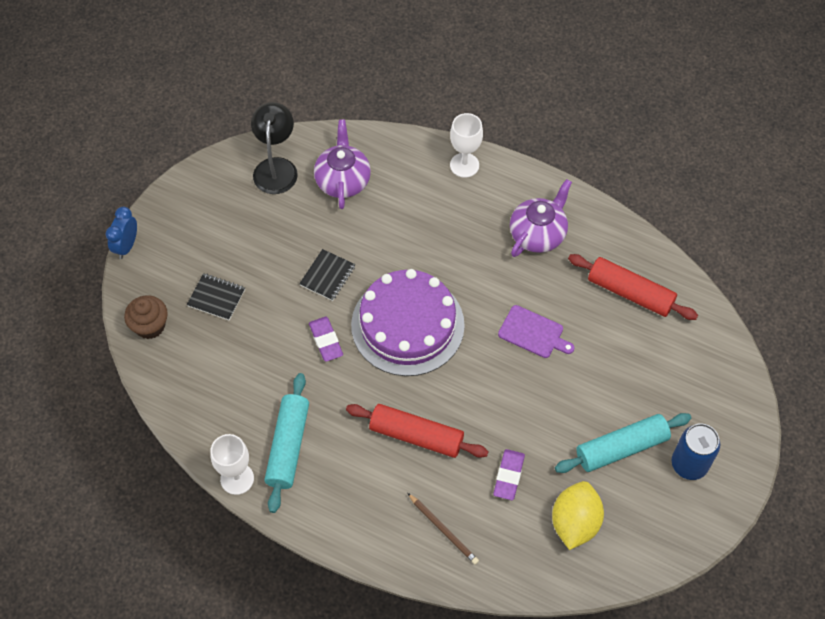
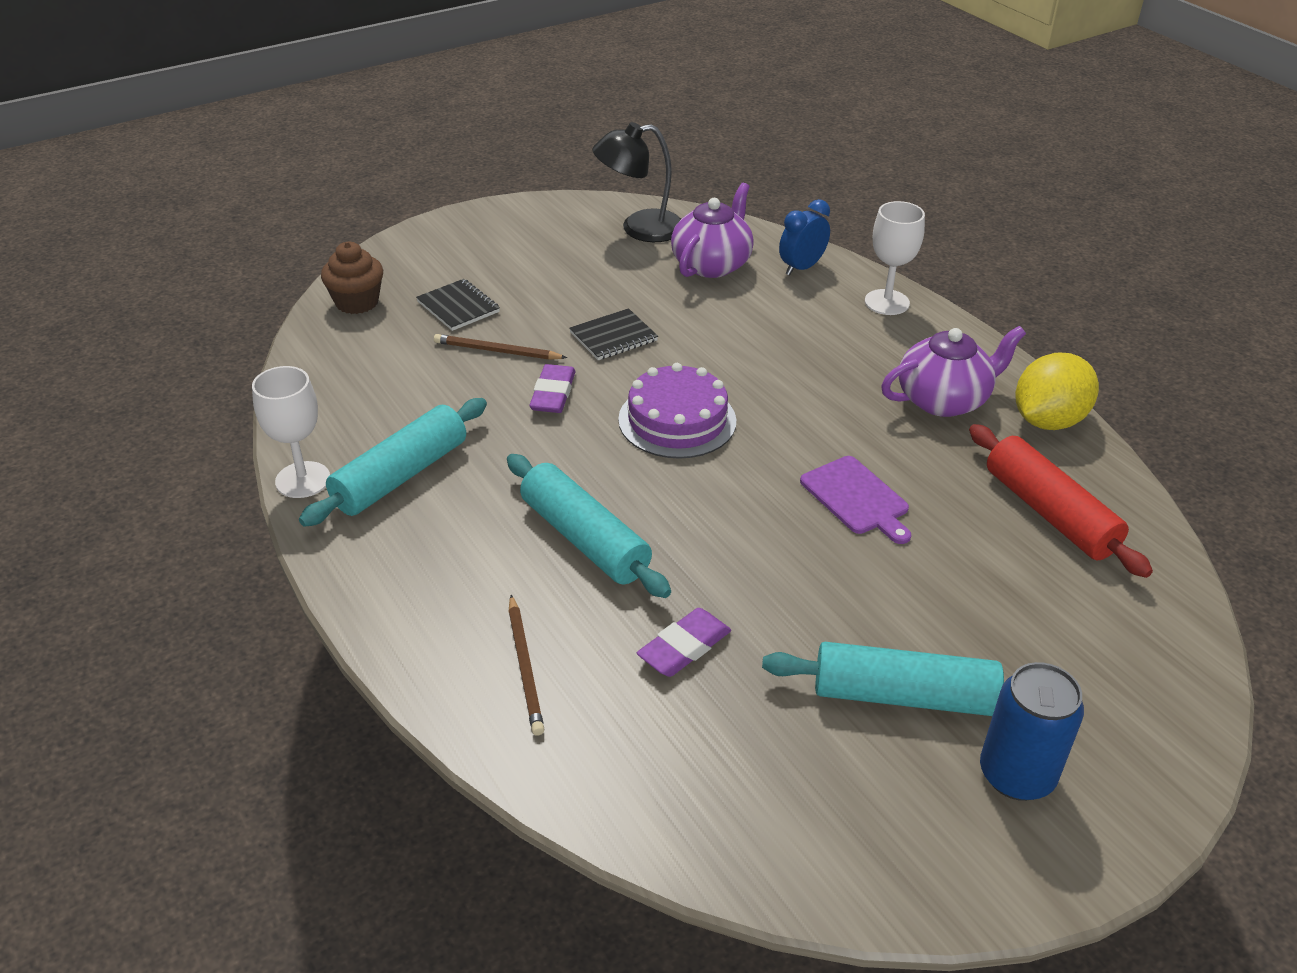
camera: 30 degrees right, 20 degrees down
blue clock [106,207,137,259] -> blue clock moved to [779,199,830,276]
black lamp [251,102,298,194] -> black lamp turned 135 degrees counterclockwise [592,122,681,242]
red rolling pin [346,404,489,458] -> turquoise rolling pin [507,454,671,598]
purple cake [351,269,465,376] -> purple cake [618,363,736,459], size x0.65
yellow lemon [552,481,604,550] -> yellow lemon moved to [1015,353,1099,430]
none -> brown pencil [434,334,567,360]

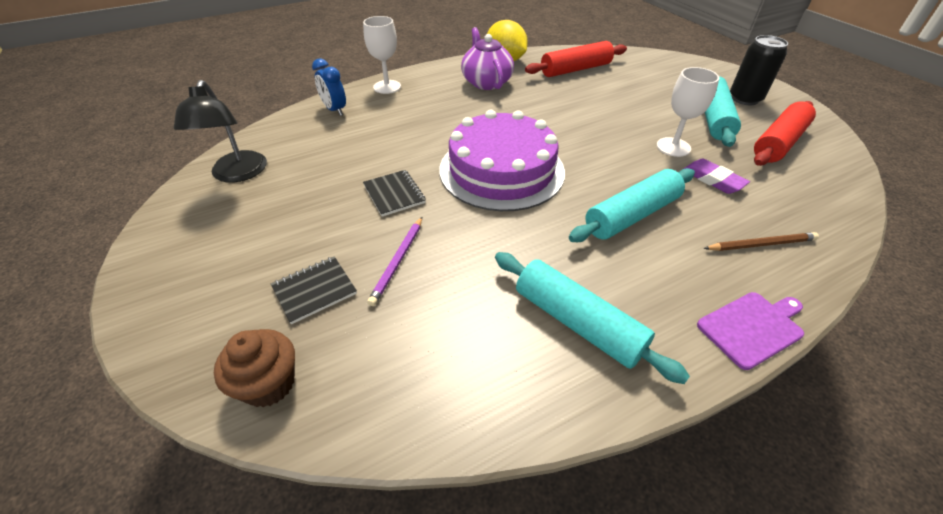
camera: 85 degrees left, 5 degrees up
white goblet [252,366,330,498] -> white goblet moved to [657,67,719,157]
brown pencil [434,334,567,360] -> purple pencil [367,217,422,306]
purple eraser [529,364,576,413] -> none
purple cake [618,363,736,459] -> purple cake [439,110,565,211], size x1.54
purple teapot [671,183,754,278] -> none
purple cutting board [800,456,911,544] -> purple cutting board moved to [697,292,804,370]
blue can [980,662,1084,801] -> black can [730,35,788,105]
none -> red rolling pin [754,101,816,166]

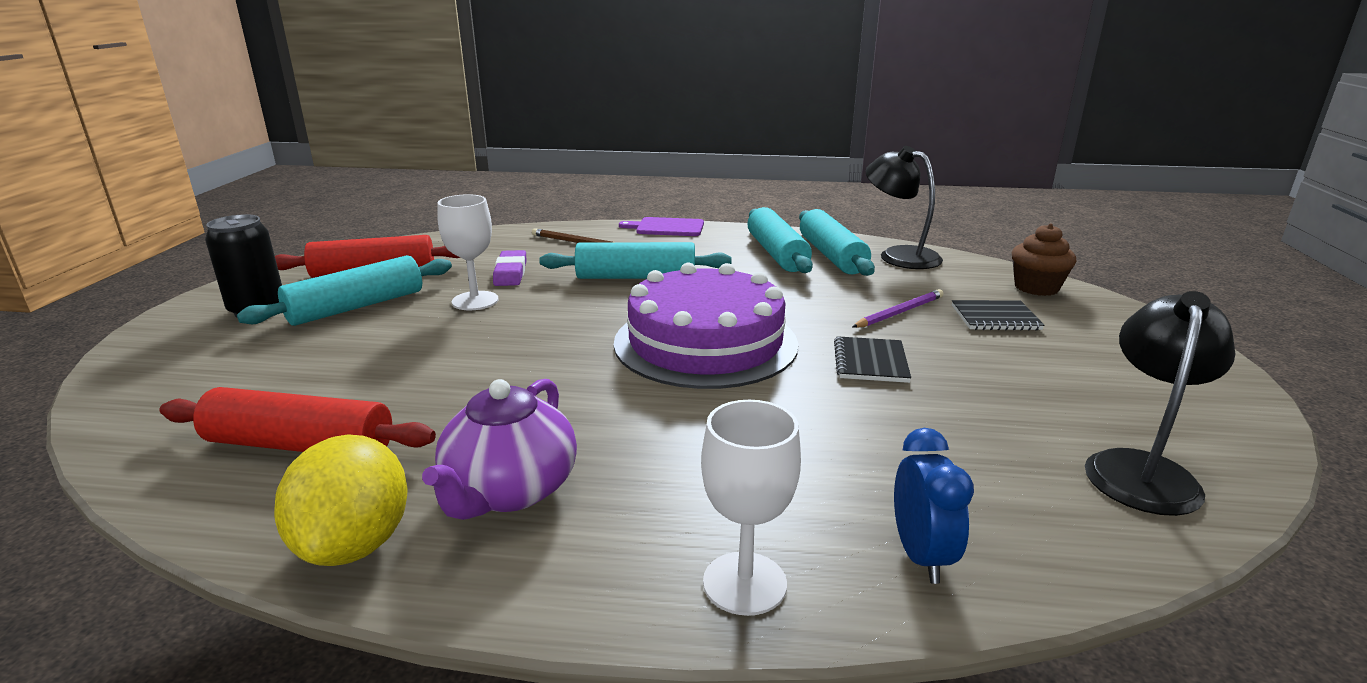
camera: 145 degrees left, 20 degrees down
none -> turquoise rolling pin [799,209,875,276]
none -> black lamp [865,146,943,269]

